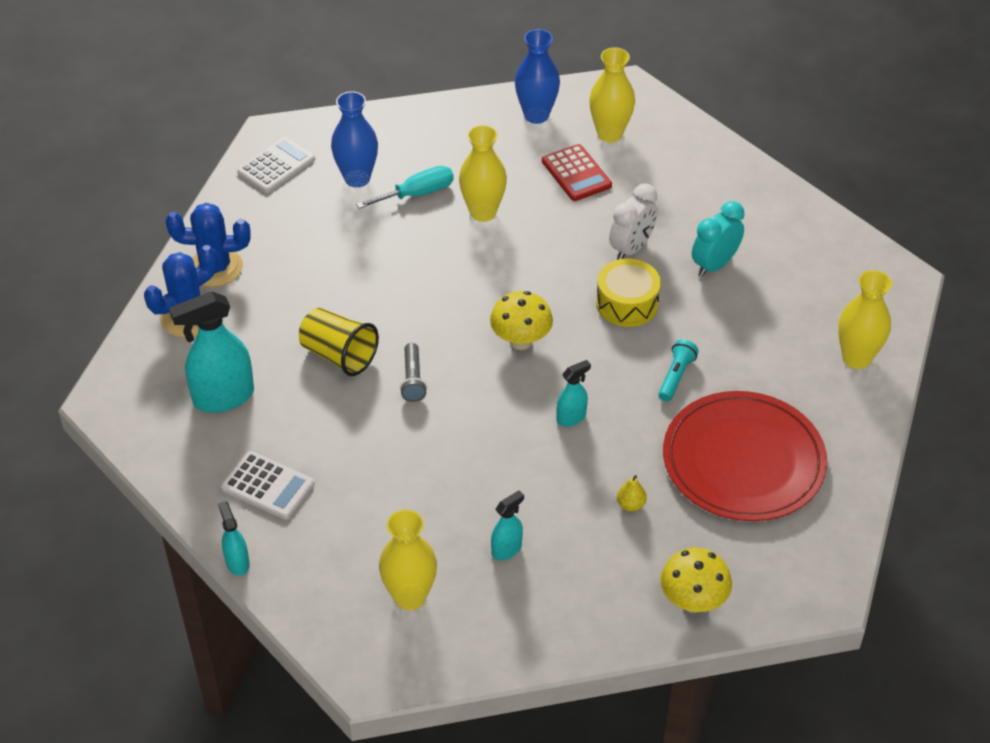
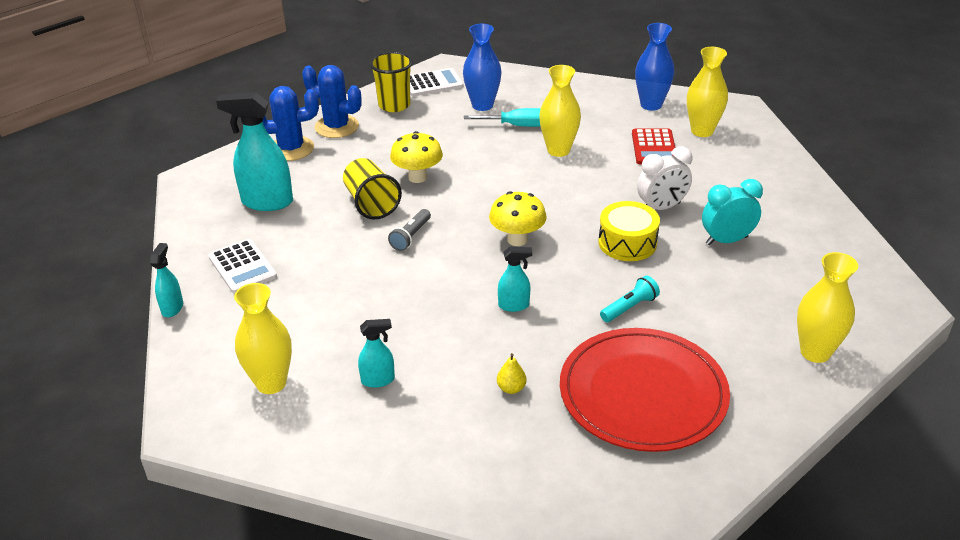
camera: 30 degrees right, 10 degrees down
yellow mushroom [660,548,732,613] -> yellow mushroom moved to [390,131,443,183]
none -> yellow cup [369,52,413,112]

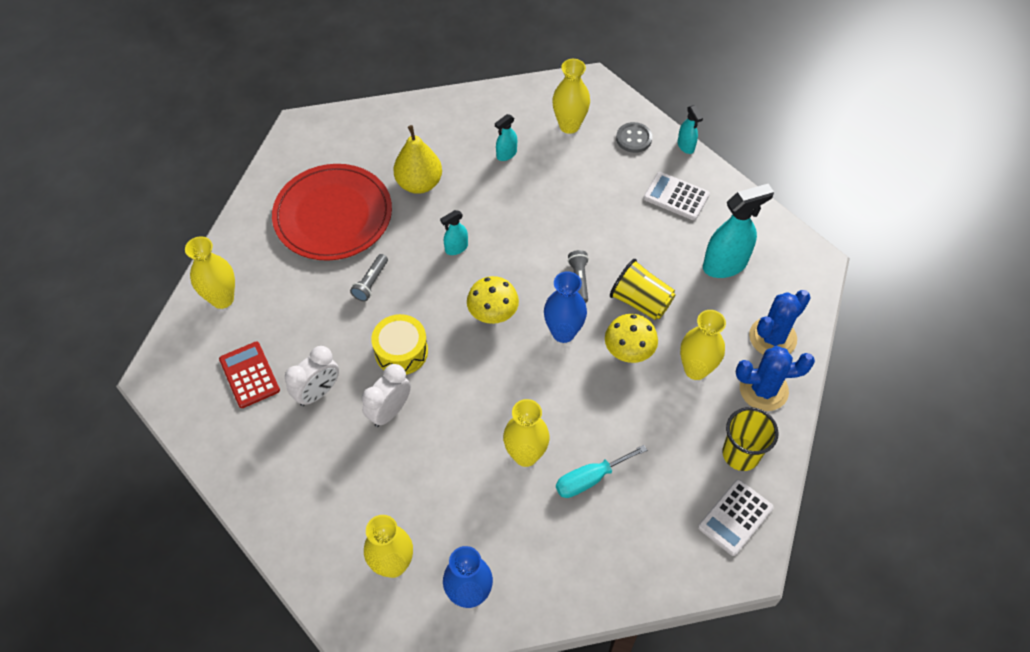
camera: 150 degrees right, 20 degrees up
blue vase [463,24,501,111] -> blue vase moved to [544,271,587,343]
yellow pear [497,353,527,394] -> yellow pear [393,125,442,194], size x2.29
turquoise flashlight [600,276,660,322] -> grey flashlight [350,254,388,302]
red calculator [632,128,675,165] -> red calculator moved to [219,342,280,408]
turquoise clock [702,179,763,245] -> white clock [285,346,339,406]
none -> grey button [616,122,652,153]
none -> yellow vase [680,310,726,380]

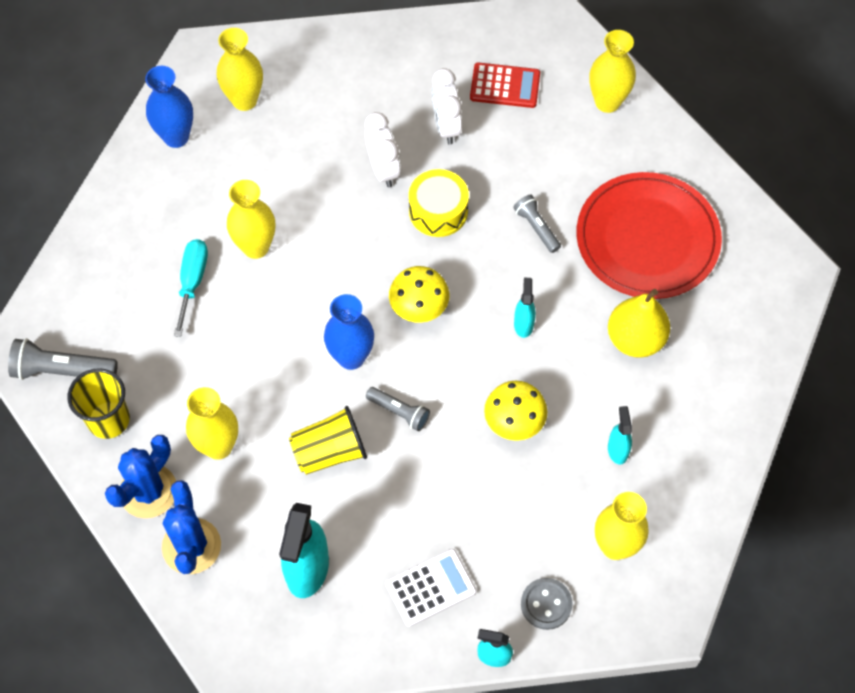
camera: 125 degrees right, 5 degrees up
yellow mushroom [605,314,658,363] -> yellow mushroom moved to [484,381,547,441]
white calculator [698,479,774,556] -> grey flashlight [8,338,118,380]

